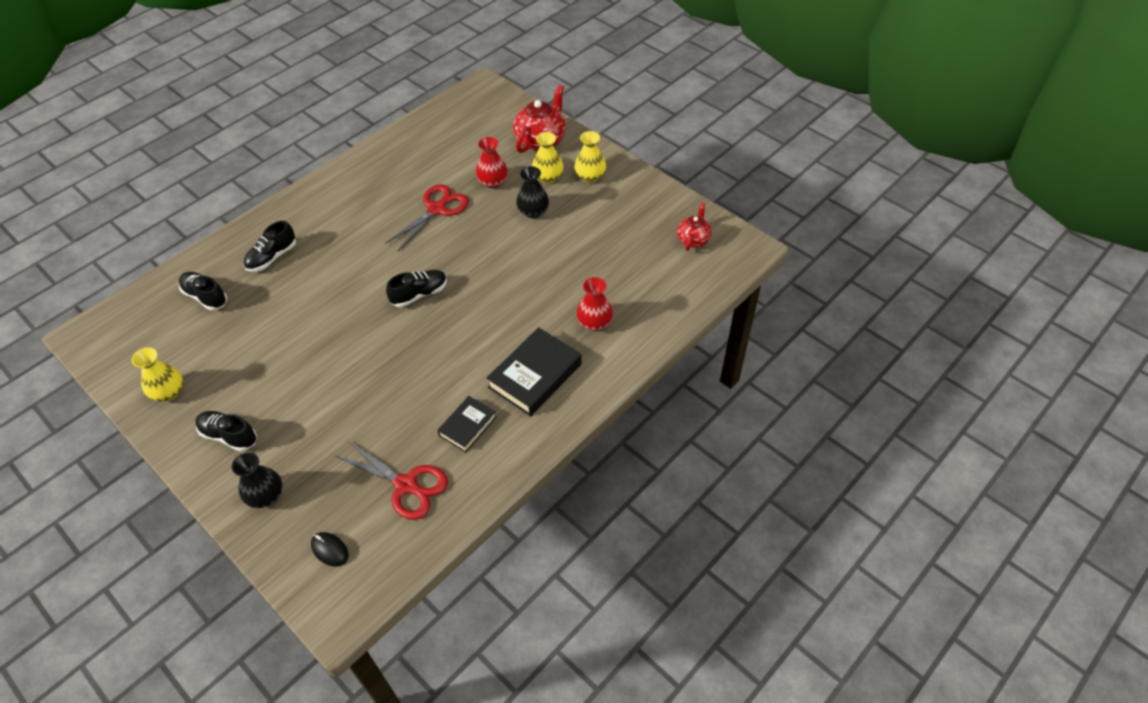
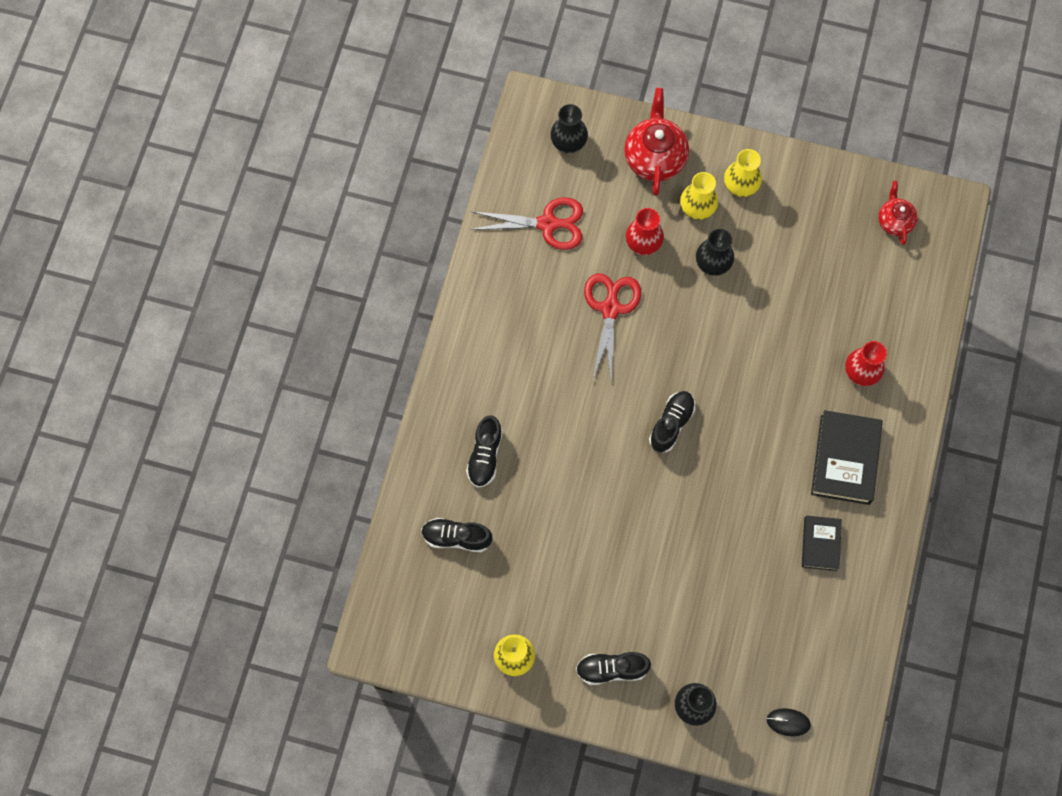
camera: 30 degrees left, 20 degrees up
red scissors [334,440,448,520] -> red scissors moved to [470,197,583,250]
none -> black vase [550,104,588,153]

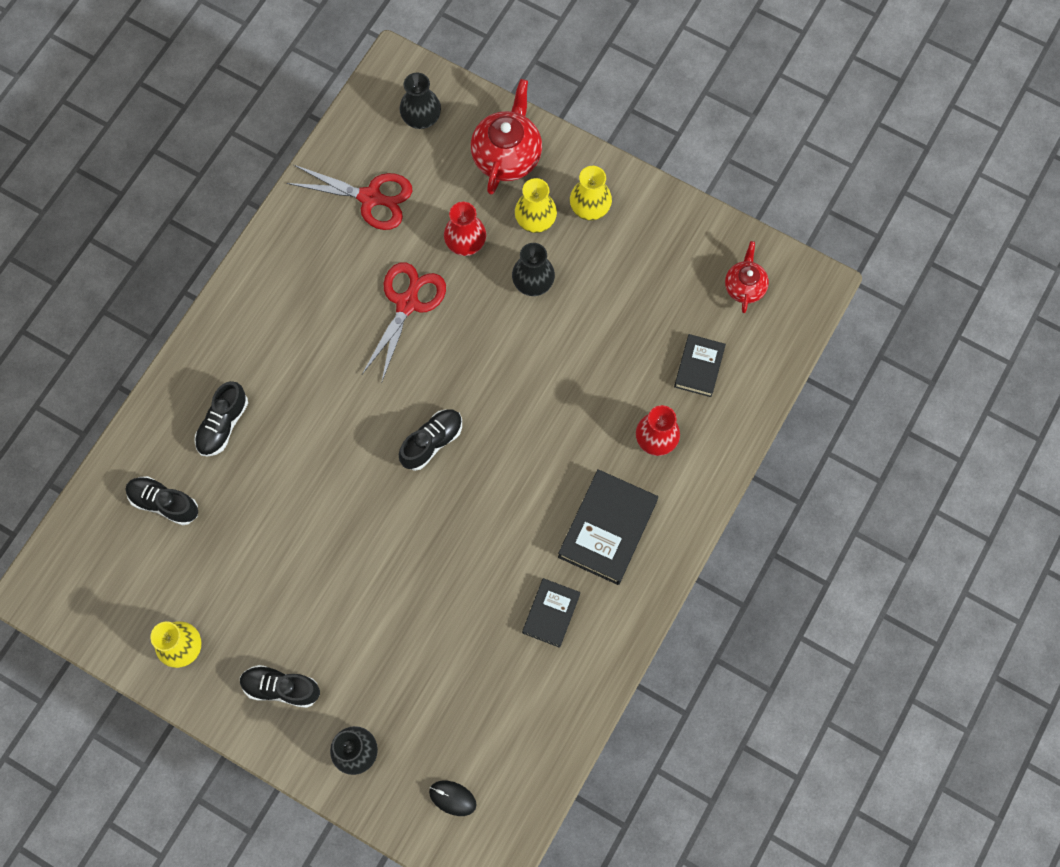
camera: 15 degrees right, 0 degrees up
none -> black book [674,334,726,397]

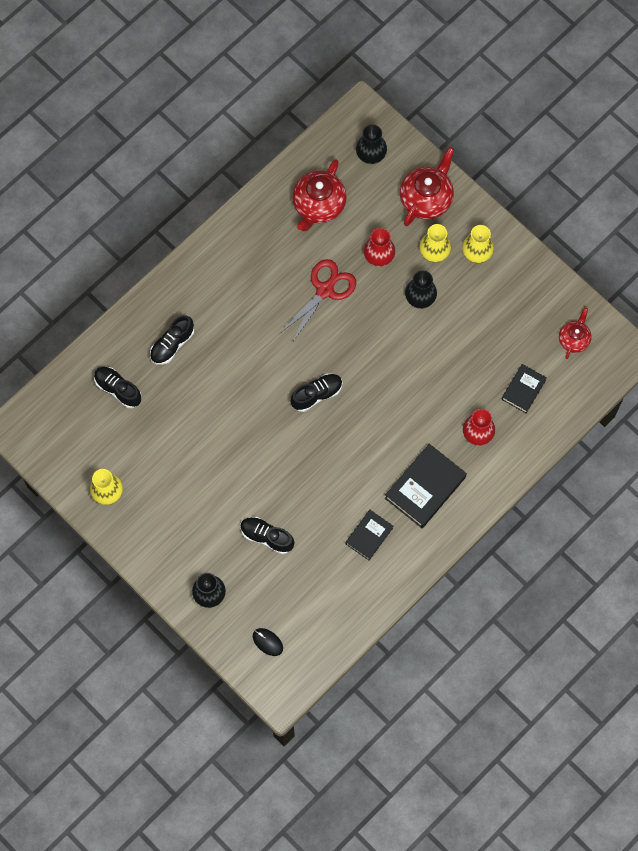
camera: 15 degrees right, 0 degrees up
black shoe [240,665,320,708] -> black shoe moved to [240,517,294,554]
red scissors [287,165,412,230] -> red teapot [292,159,347,231]

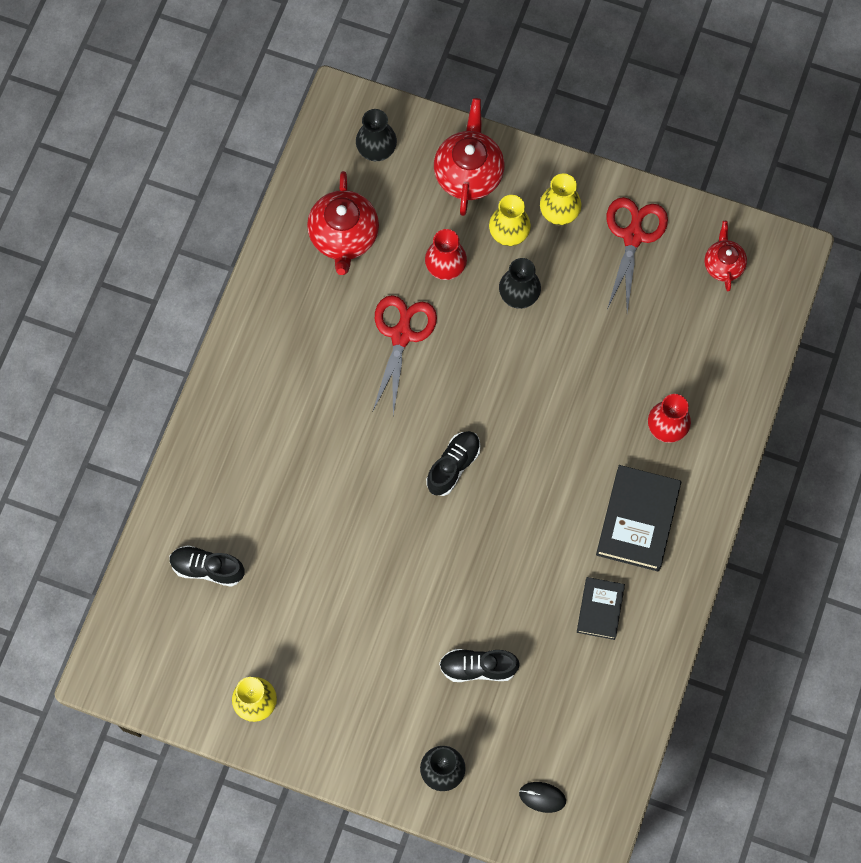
camera: 25 degrees left, 0 degrees up
black shoe [150,315,194,365] -> none
black book [502,364,547,413] -> none
none -> red scissors [607,197,668,312]

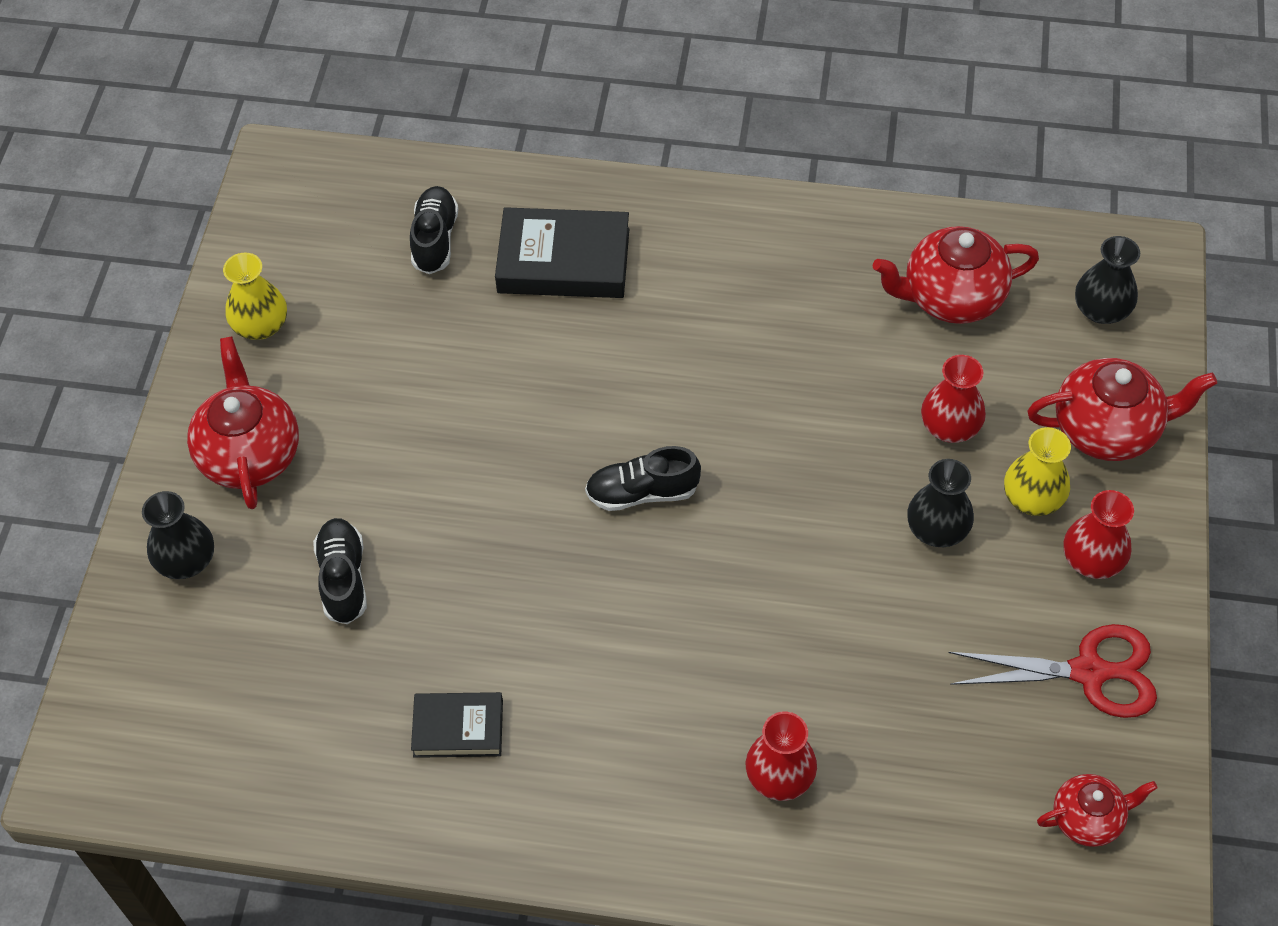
camera: 80 degrees right, 15 degrees down
red scissors [373,295,437,414] -> none
black shoe [426,431,481,496] -> black shoe turned 150 degrees clockwise [585,446,701,511]
black mouse [519,782,566,813] -> none
yellow vase [540,173,581,225] -> red vase [1064,490,1134,579]
black book [596,465,681,571] -> black book moved to [495,207,629,298]
none -> red teapot [187,337,299,509]

